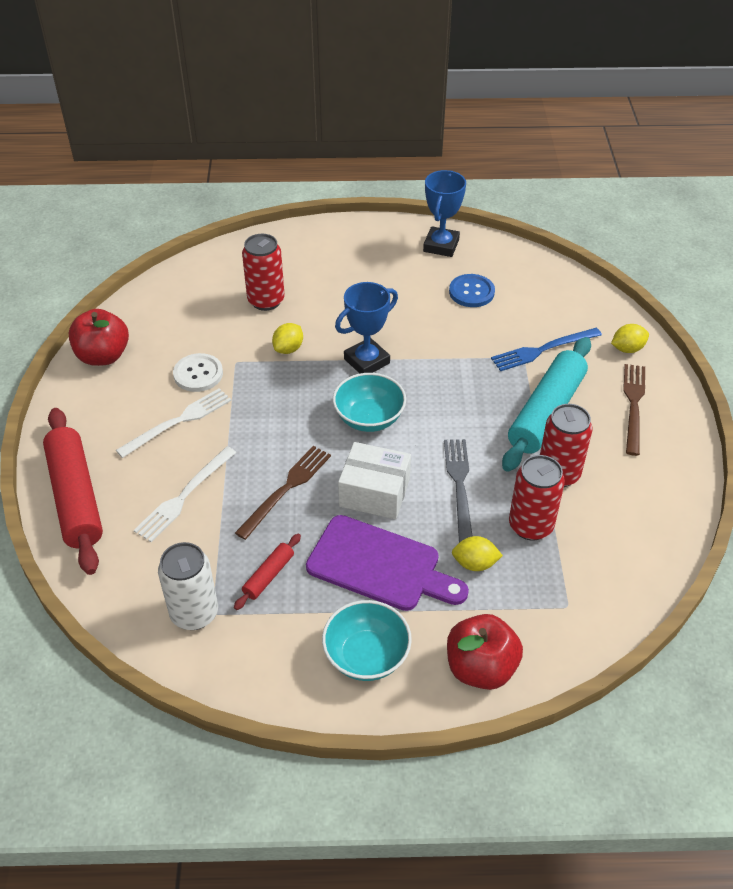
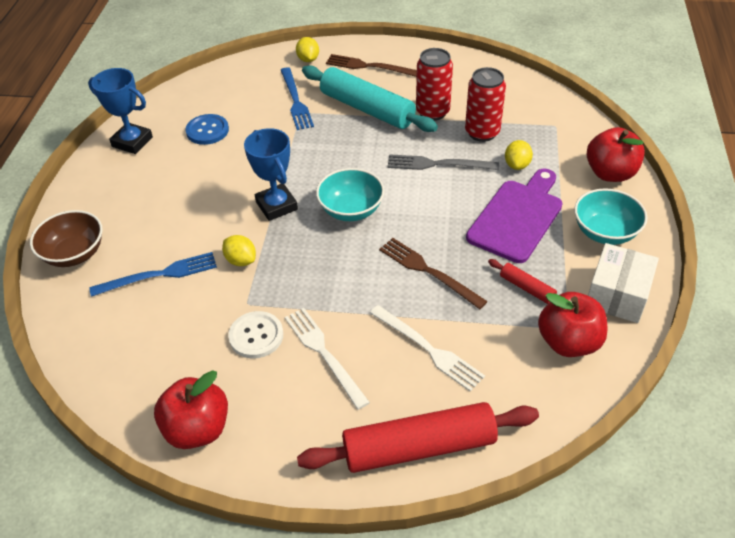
camera: 80 degrees left, 0 degrees up
white can [158,542,218,630] -> red apple [538,292,607,357]
red can [242,234,285,311] -> blue fork [89,252,217,297]
white box [338,442,411,519] -> white box moved to [588,243,659,323]
none -> brown bowl [30,210,103,267]

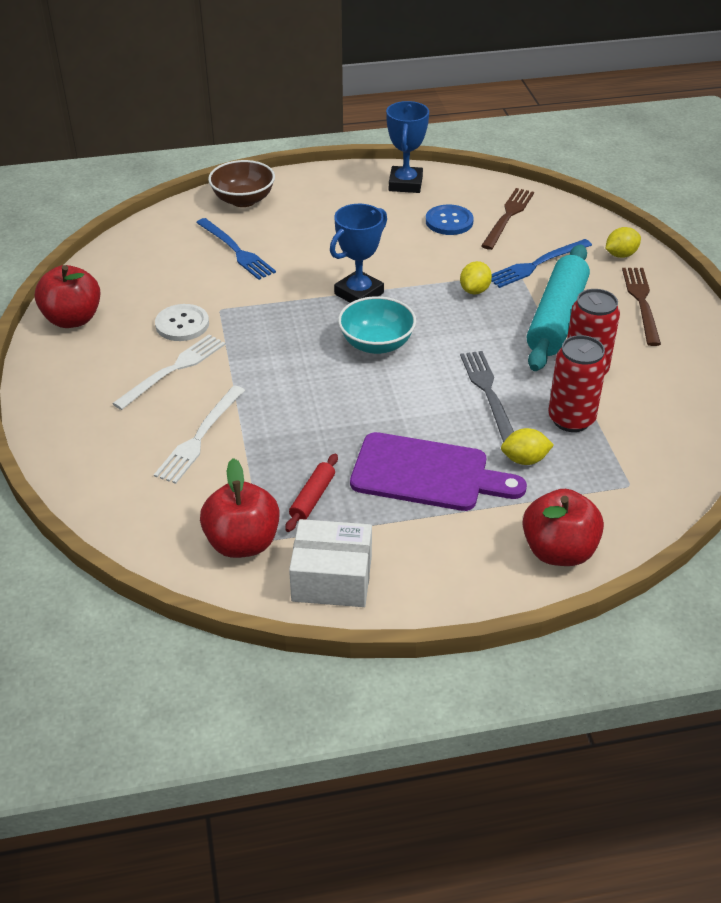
camera: 70 degrees right, 5 degrees down
yellow lemon [222,235,256,266] -> yellow lemon moved to [460,261,492,294]
red rolling pin [297,402,539,473] -> none
brown fork [379,238,488,309] -> brown fork moved to [481,188,534,250]
turquoise bowl [574,188,647,245] -> none

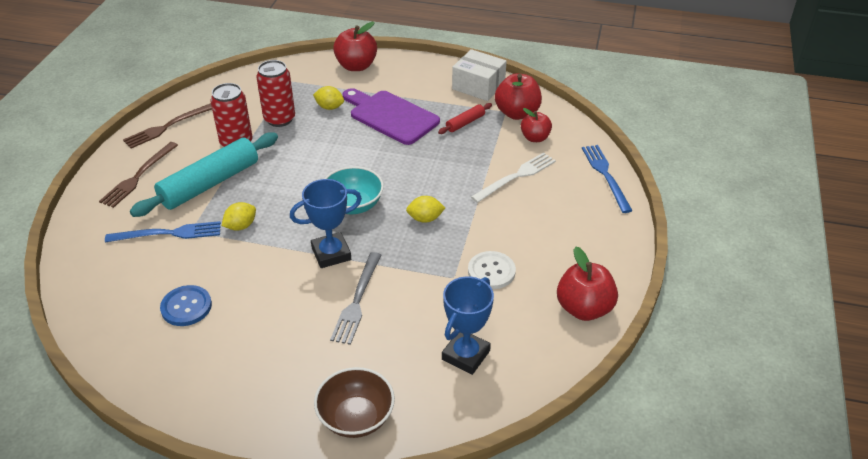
camera: 155 degrees left, 0 degrees up
white fork [112,334,226,410] -> none
blue fork [196,218,276,280] -> blue fork moved to [582,145,633,213]
blue trophy [386,101,429,193] -> blue trophy moved to [442,276,494,375]
grey fork [460,351,514,443] -> grey fork moved to [330,252,381,345]
brown fork [481,188,534,250] -> brown fork moved to [123,103,212,148]
yellow lemon [606,227,641,258] -> yellow lemon moved to [406,196,445,223]
none -> red apple [521,108,552,142]

